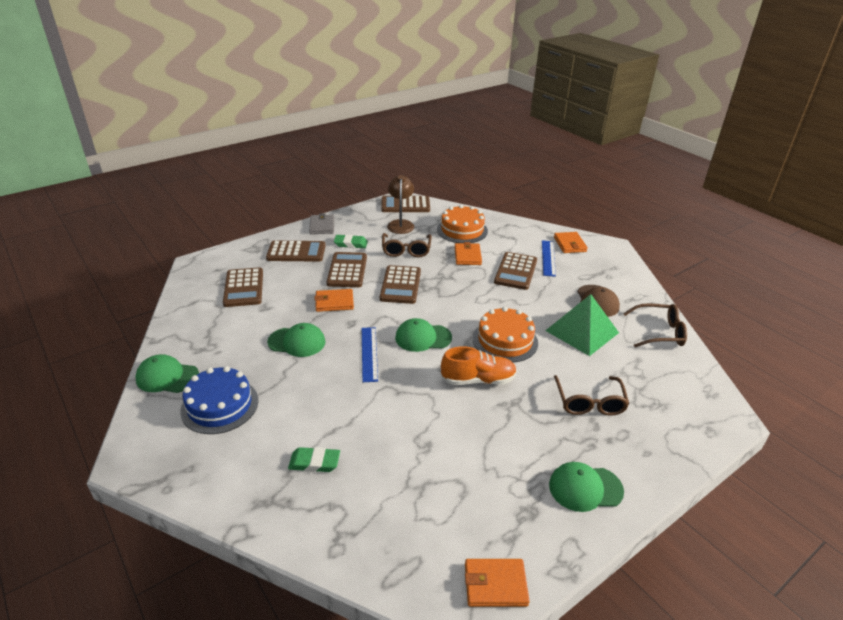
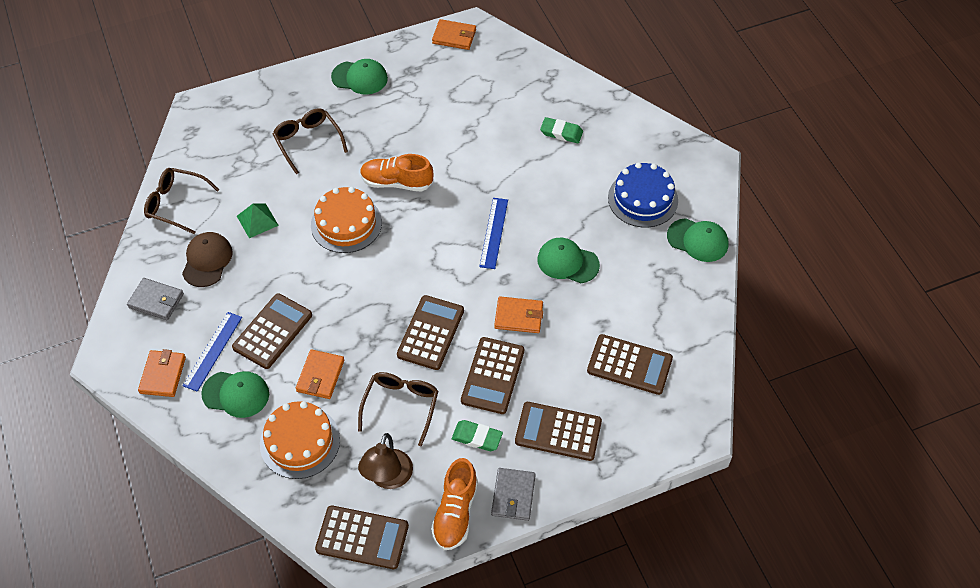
camera: 165 degrees left, 20 degrees up
brown calculator [223,267,263,307] -> brown calculator turned 105 degrees clockwise [587,334,673,395]
green cap [395,318,452,352] -> green cap moved to [201,371,269,418]
green pyramid [545,294,619,356] -> green pyramid [237,203,279,238], size x0.55
brown glasses [554,375,629,416] -> brown glasses turned 45 degrees counterclockwise [273,108,348,175]
none -> grey wallet [127,278,184,320]
none -> orange shoe [431,458,478,550]

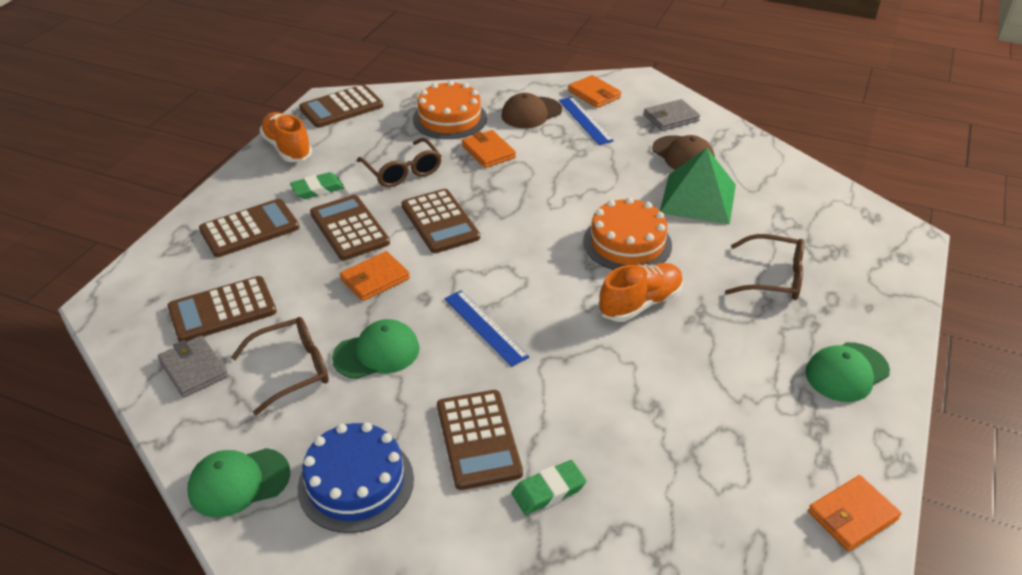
camera: 135 degrees right, 15 degrees down
brown glasses [144,168,219,234] -> brown glasses moved to [231,317,329,415]
green cap [201,371,269,418] -> brown cap [501,93,562,128]
brown calculator [232,293,312,369] -> brown calculator moved to [437,390,523,490]
green pyramid [237,203,279,238] -> green pyramid [660,148,736,225], size x1.82
brown lamp [358,433,413,489] -> none
grey wallet [491,468,536,521] -> grey wallet moved to [158,336,228,398]

